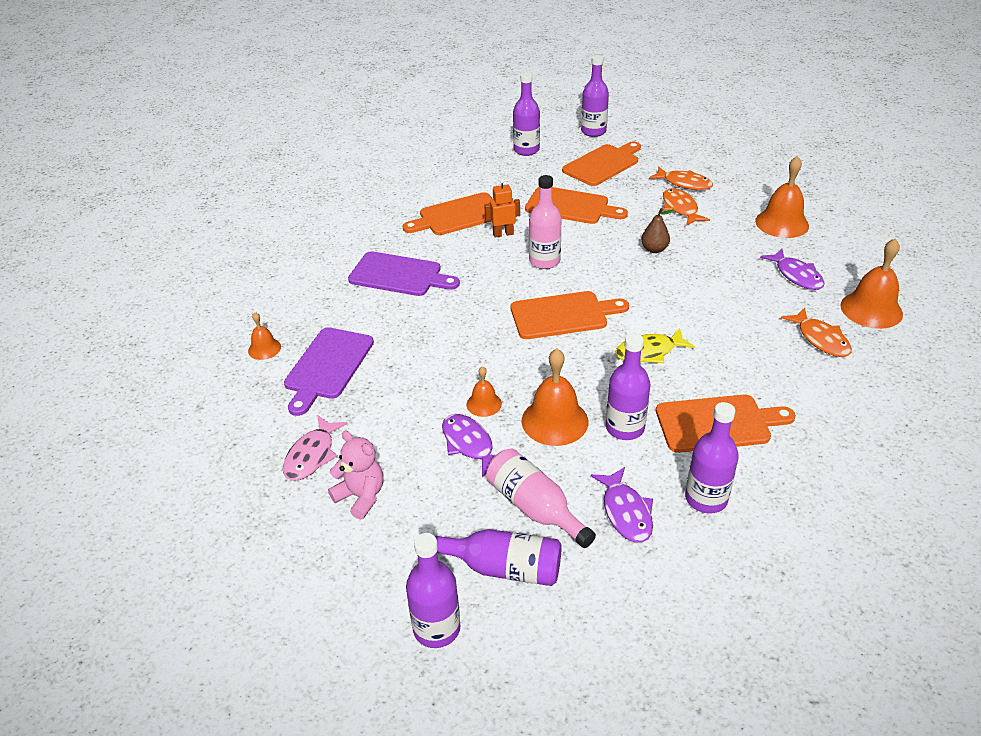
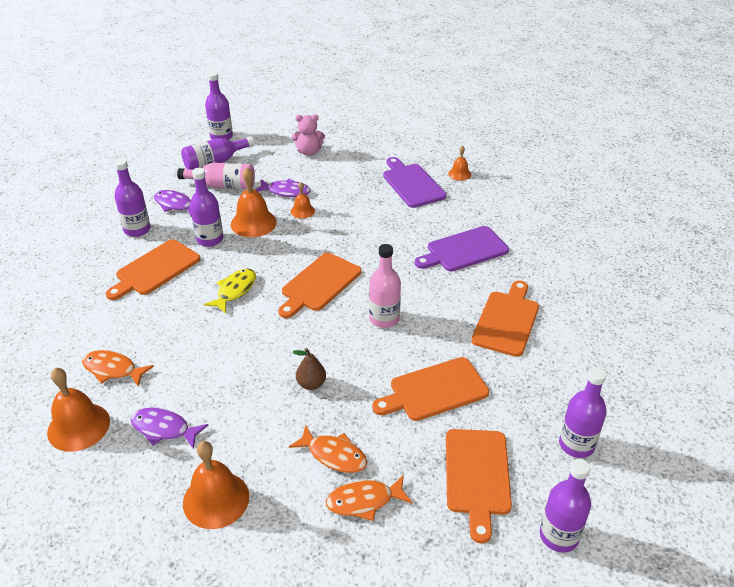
camera: 135 degrees right, 0 degrees up
pink fish [283,415,348,480] -> none
orange robot [484,179,520,238] -> none

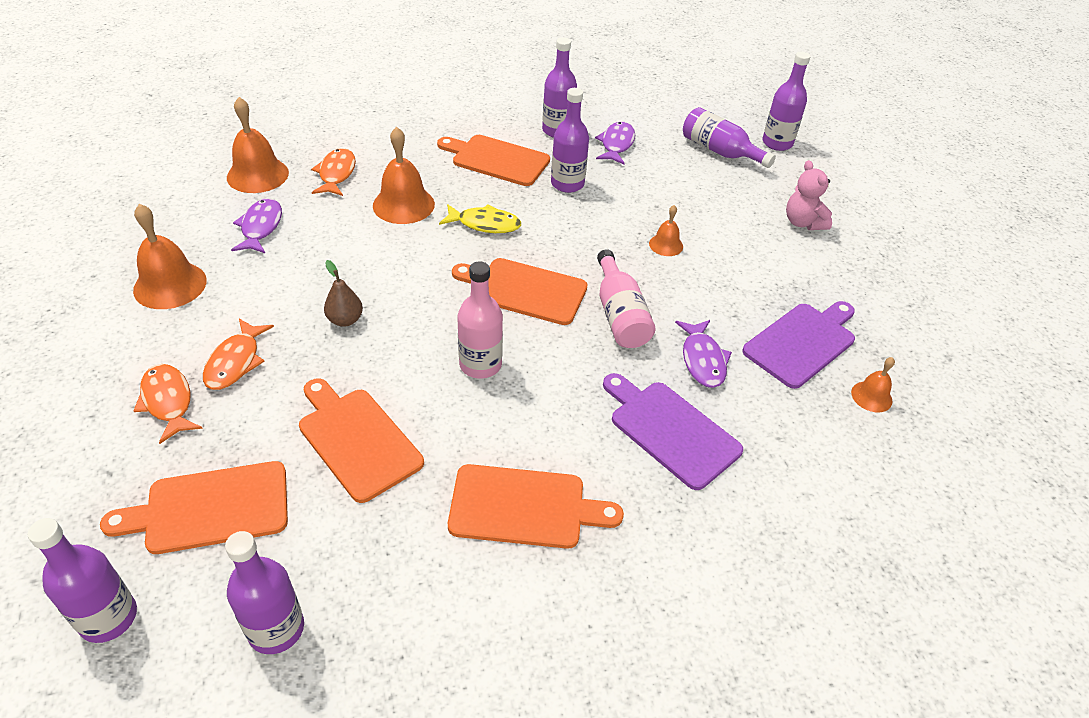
camera: 70 degrees right, 5 degrees up
pink bottle [177,163,255,189] -> pink bottle moved to [597,249,656,348]
orange bell [231,167,277,237] -> orange bell moved to [373,127,435,224]
purple fish [256,179,311,197] -> purple fish moved to [675,320,732,388]

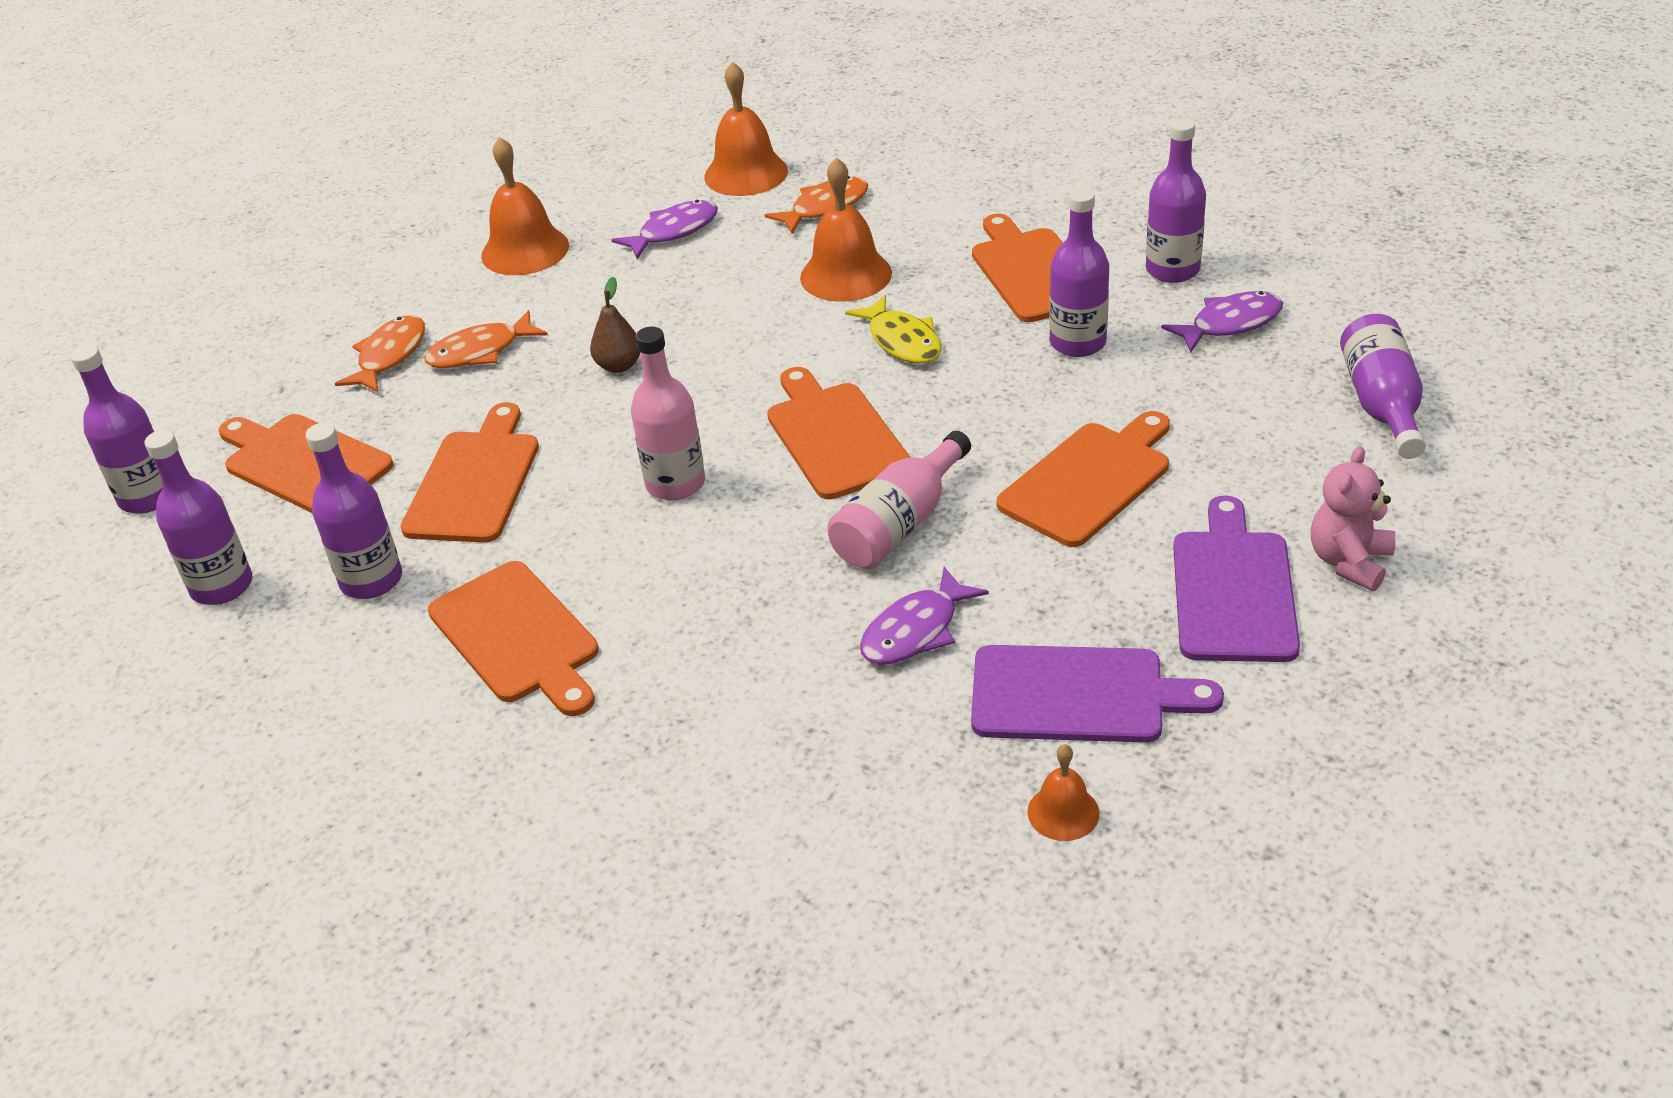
camera: 55 degrees right, 5 degrees down
purple cutting board [603,373,743,490] -> purple cutting board moved to [1173,495,1300,662]
orange bell [649,205,683,256] -> orange cutting board [997,411,1170,547]
purple bottle [762,52,811,151] -> purple bottle moved to [306,423,402,599]

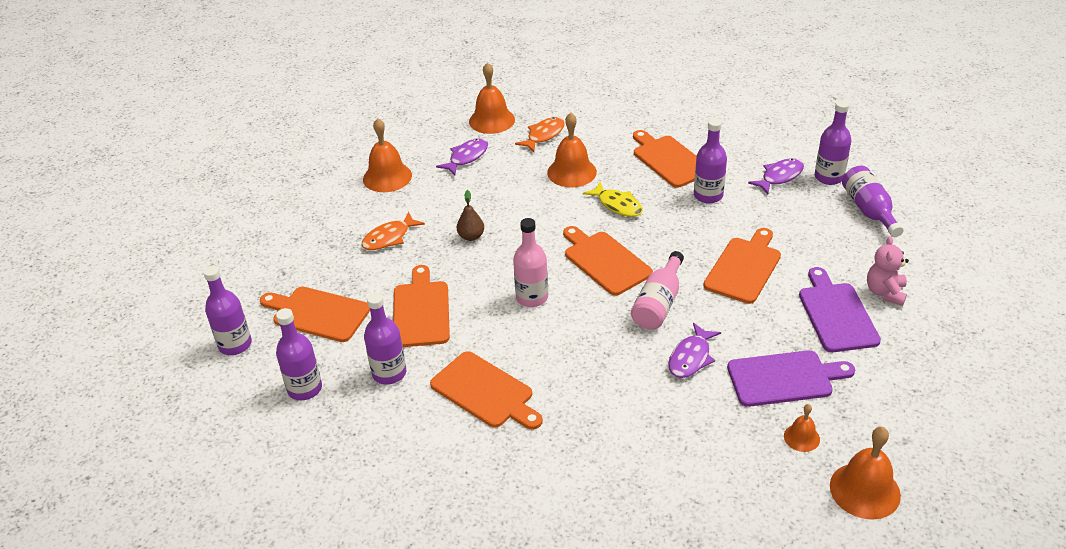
camera: 15 degrees left, 0 degrees up
orange fish [335,315,425,392] -> none
purple bottle [1146,118,1206,283] -> purple bottle moved to [815,100,851,185]
none -> orange bell [830,427,901,520]

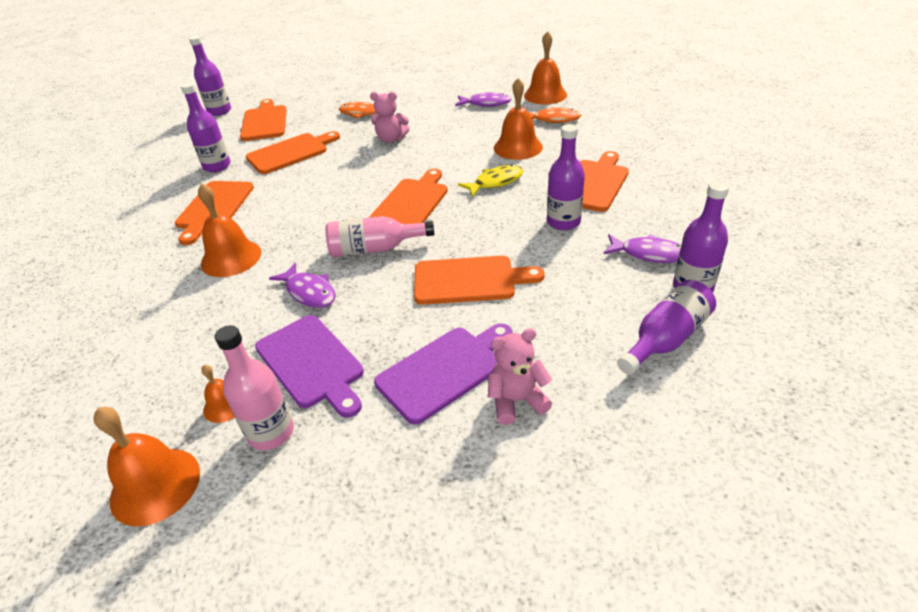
camera: 60 degrees right, 0 degrees up
purple bottle [276,308,322,400] -> none
orange bell [363,118,412,192] -> orange bell moved to [198,183,261,277]
brown pear [457,190,484,241] -> pink teddy bear [370,92,409,143]
pink bottle [513,218,548,307] -> pink bottle moved to [215,325,294,450]
yellow fish [583,182,643,217] -> yellow fish turned 135 degrees counterclockwise [458,164,524,197]
purple fish [668,323,721,378] -> purple fish turned 135 degrees counterclockwise [269,263,336,308]

